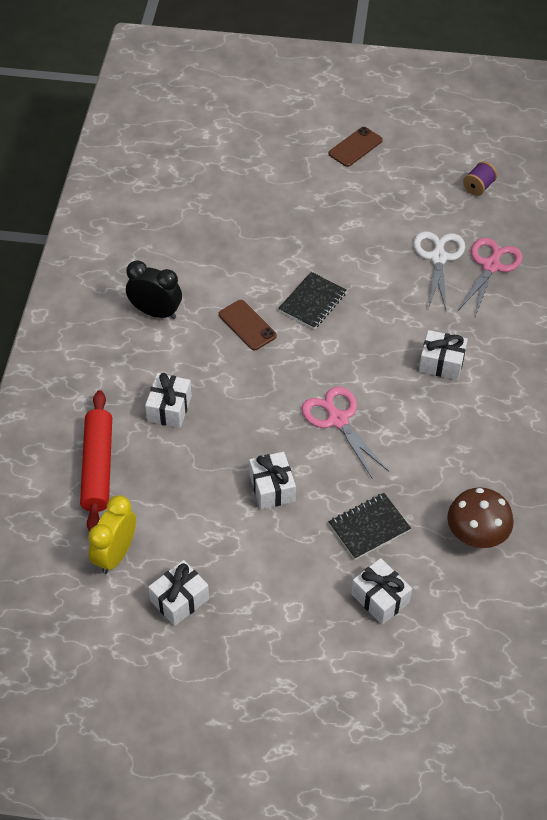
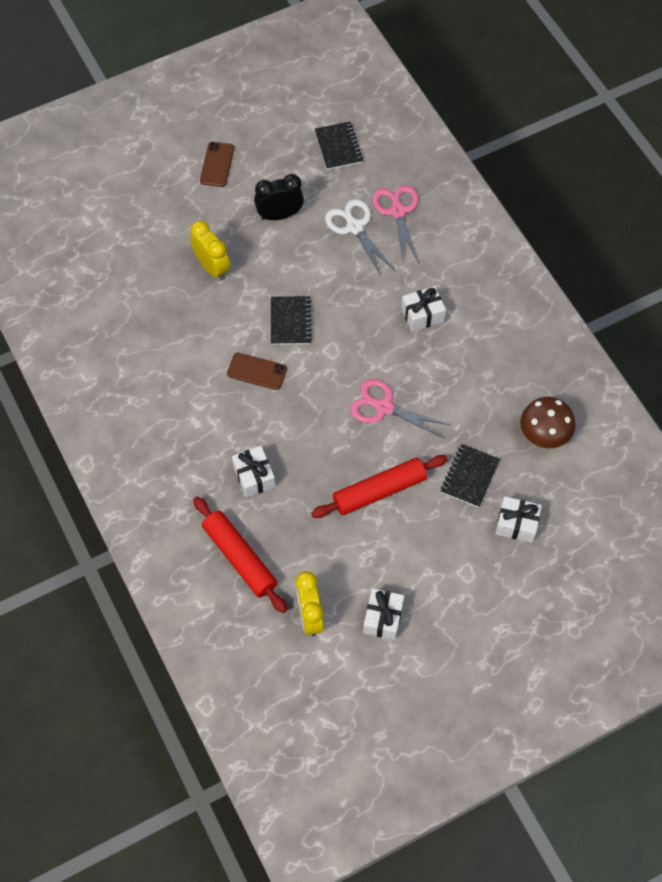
camera: 35 degrees left, 10 degrees up
black clock [126,260,182,319] -> black clock moved to [254,174,304,220]
white gift [249,452,296,510] -> red rolling pin [311,455,448,518]
purple spool [463,161,497,196] -> black notebook [315,121,363,170]
none -> yellow clock [190,221,230,280]

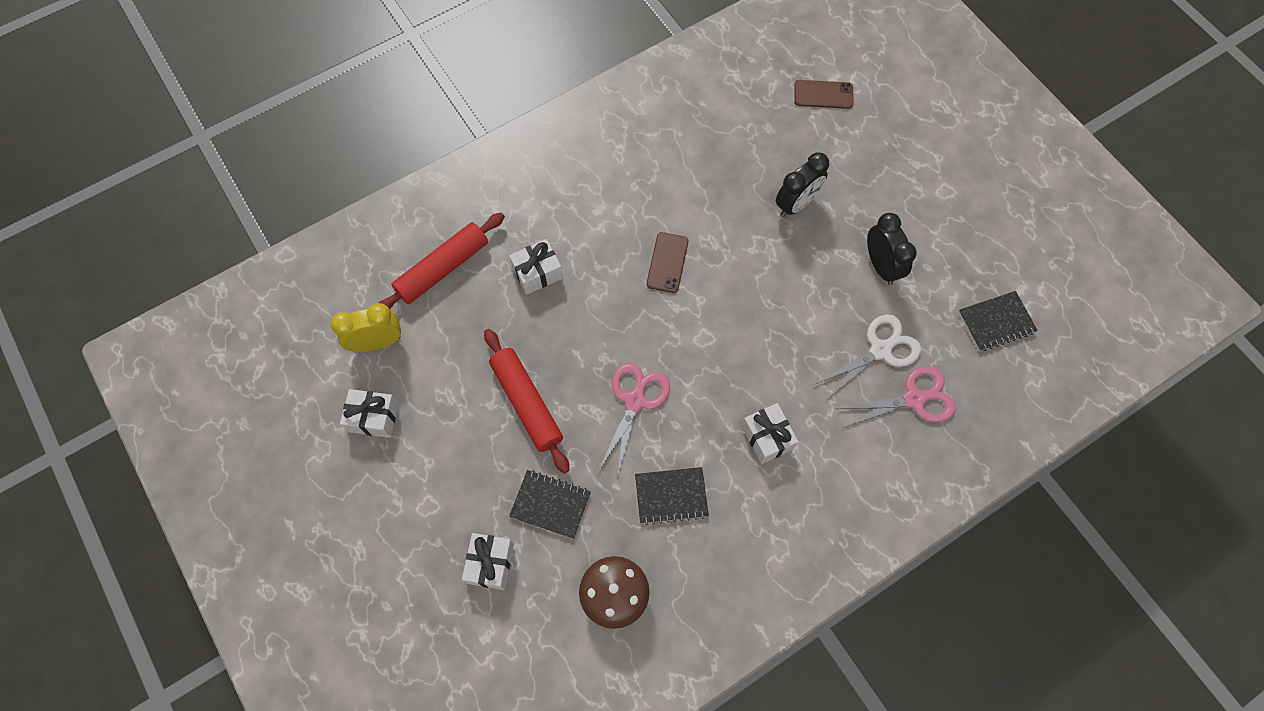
camera: 85 degrees right, 5 degrees up
yellow clock [190,221,230,280] -> black clock [776,152,829,217]
brown phone [200,142,234,187] -> brown phone moved to [794,80,854,109]
black notebook [271,296,312,345] -> black notebook moved to [635,467,709,525]

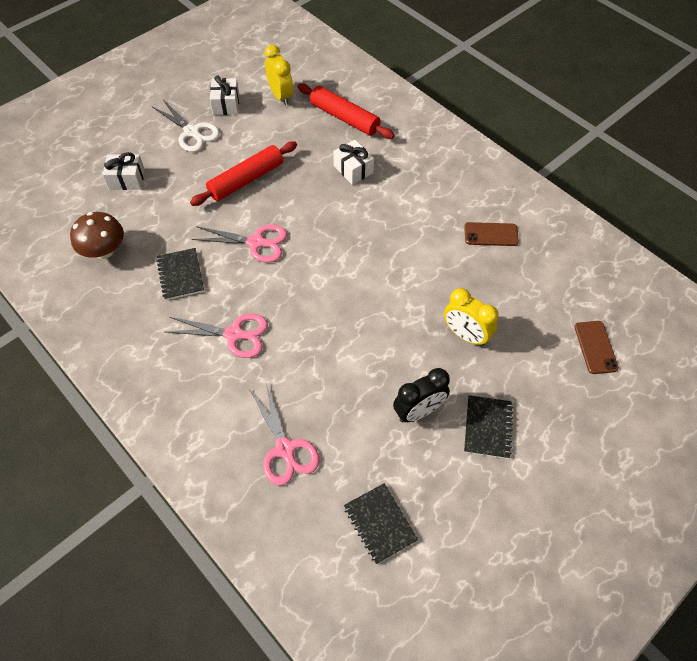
camera: 80 degrees right, 10 degrees down
black notebook [509,470,591,539] -> black notebook moved to [464,395,514,459]
brown phone [647,232,688,293] -> brown phone moved to [464,222,519,246]
white gift [742,403,798,464] -> pink scissors [166,313,268,358]
black clock [776,152,829,217] -> yellow clock [444,288,499,347]
white scissors [815,315,921,399] -> white scissors moved to [153,100,220,152]

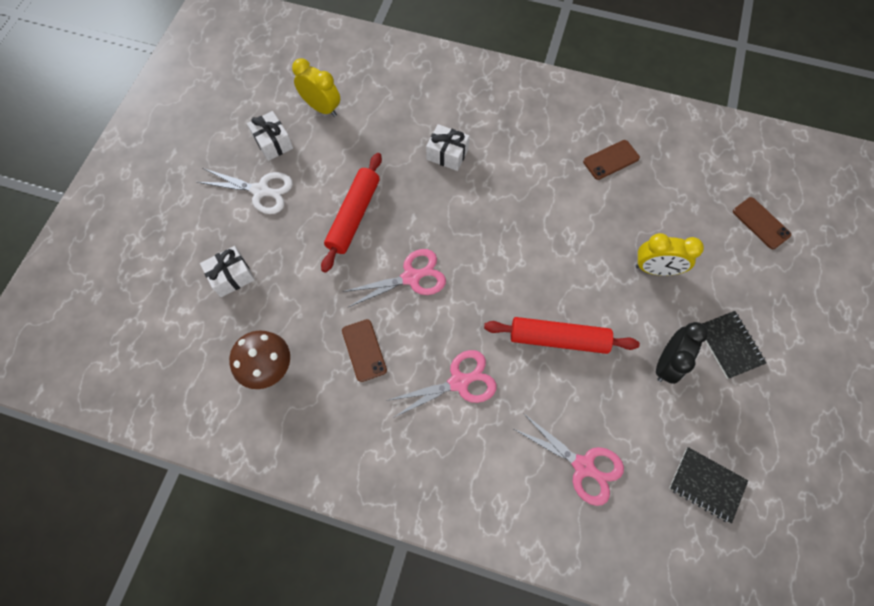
camera: 30 degrees left, 10 degrees up
black notebook [156,248,204,300] -> brown phone [342,319,387,382]
red rolling pin [297,83,395,139] -> red rolling pin moved to [484,317,640,354]

